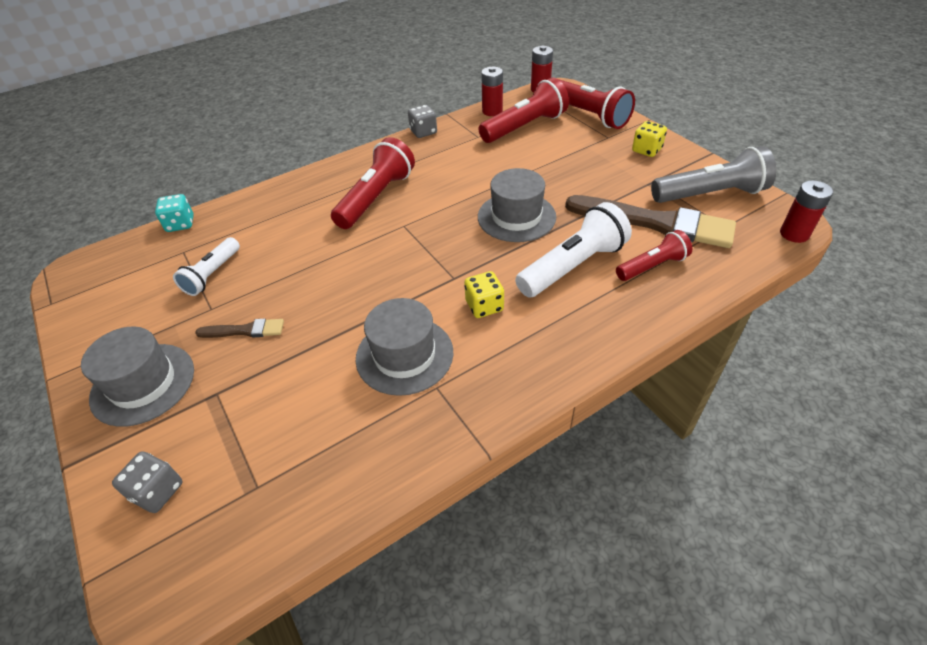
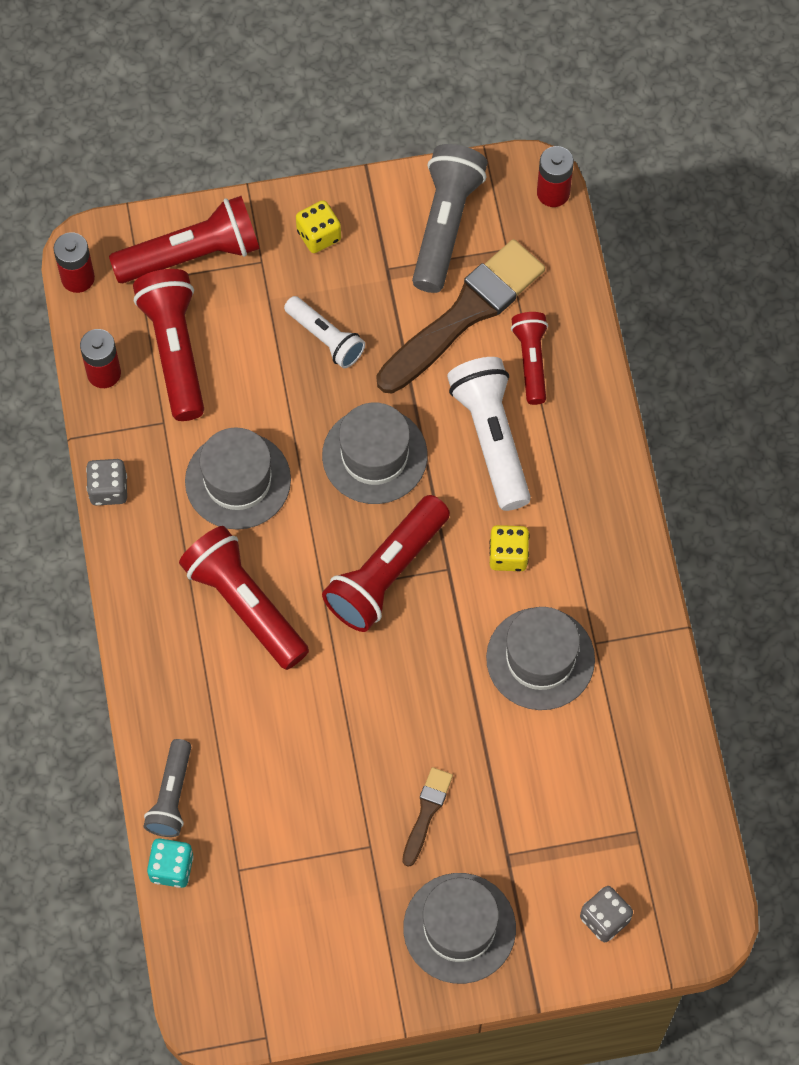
camera: 70 degrees left, 20 degrees up
white flashlight [173,237,240,296] -> white flashlight moved to [284,296,365,368]
none -> grey flashlight [144,739,191,837]
none -> grey hat [185,427,291,530]
none -> red flashlight [322,495,450,632]

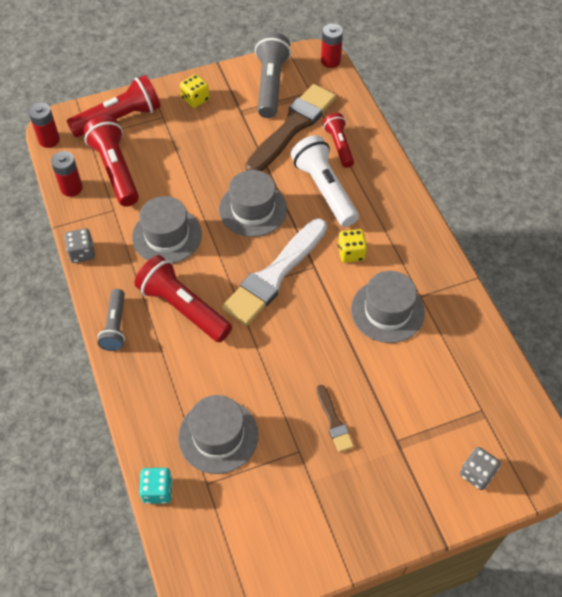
camera: 10 degrees left, 10 degrees down
grey flashlight [144,739,191,837] -> grey flashlight moved to [97,289,125,351]
white flashlight [284,296,365,368] -> none
red flashlight [322,495,450,632] -> white brush [222,219,327,326]
brown brush [402,767,453,867] -> brown brush turned 150 degrees clockwise [316,385,354,452]
grey hat [403,873,516,984] -> grey hat moved to [178,395,258,474]

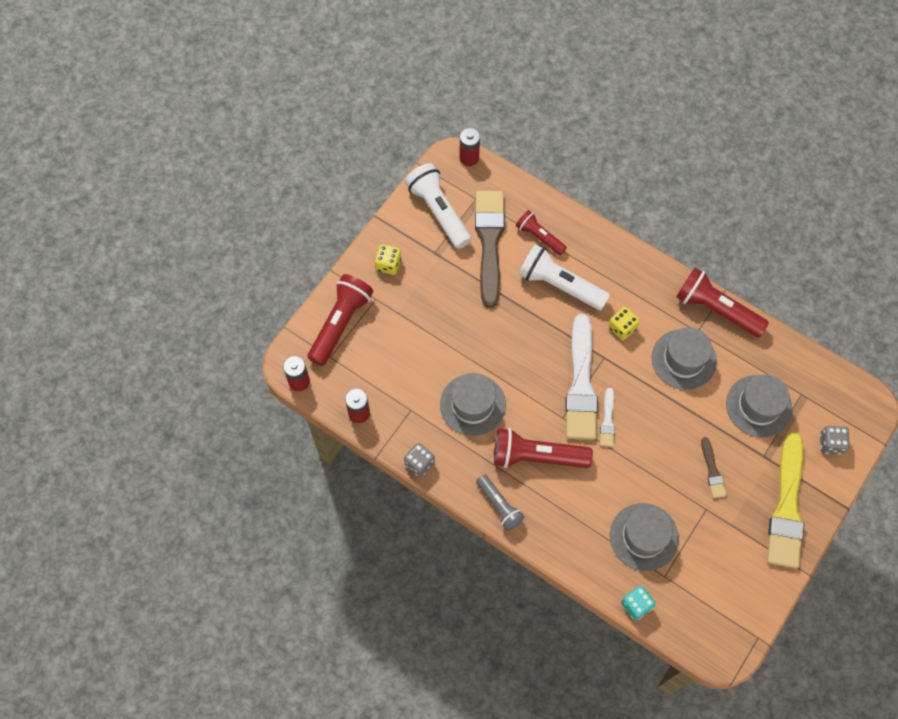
camera: 35 degrees left, 10 degrees up
red flashlight [83,116,139,207] -> red flashlight moved to [676,267,769,338]
grey hat [219,170,287,237] -> grey hat moved to [726,374,793,438]
grey flashlight [255,32,291,118] -> white flashlight [405,163,472,249]
brown brush [316,385,354,452] -> brown brush turned 45 degrees clockwise [701,437,727,498]
none -> white brush [600,388,615,447]
none -> yellow brush [767,432,804,569]

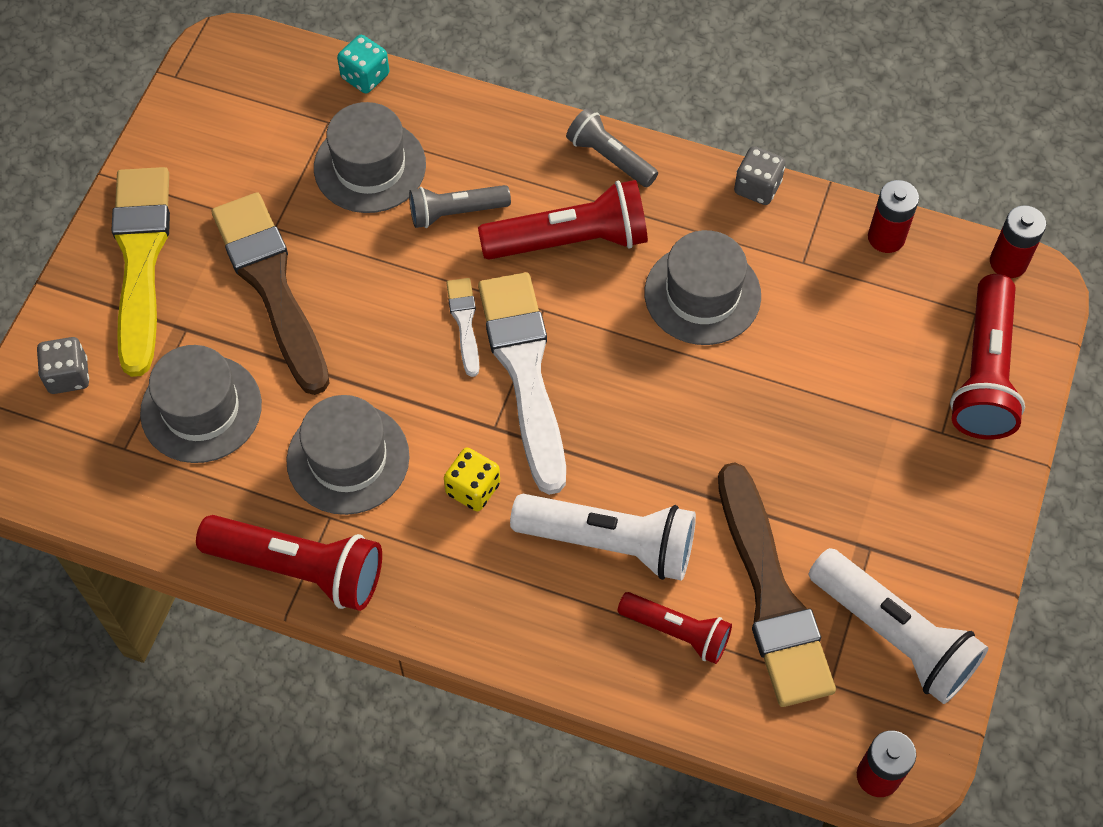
camera: 165 degrees right, 5 degrees down
yellow dice [375,244,401,275] -> none
brown brush [701,437,727,498] -> brown brush [212,192,329,395], size x2.18
none -> grey flashlight [409,185,511,228]

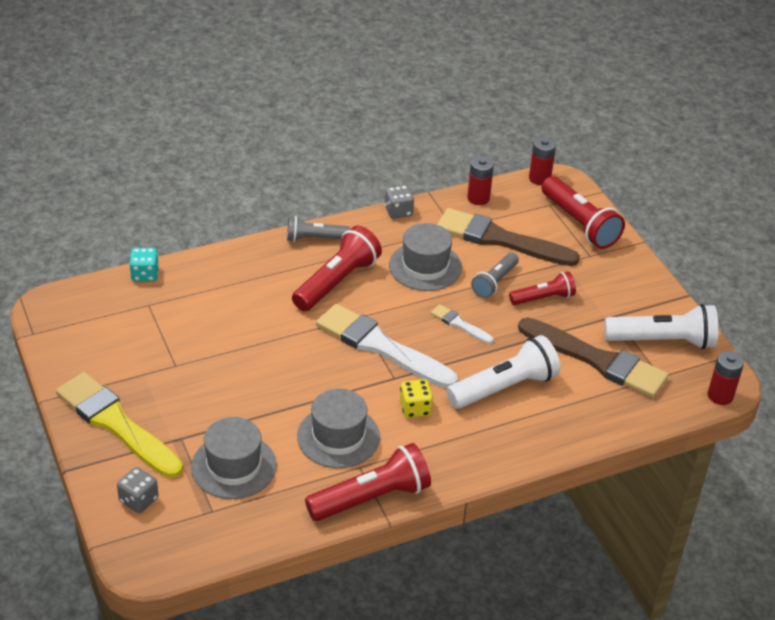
camera: 45 degrees left, 20 degrees down
brown brush [212,192,329,395] -> brown brush moved to [437,208,580,266]
grey hat [314,102,426,213] -> none
grey flashlight [409,185,511,228] -> grey flashlight moved to [471,253,519,298]
white brush [446,278,479,377] -> white brush moved to [431,304,493,344]
red flashlight [618,592,732,664] -> red flashlight moved to [509,271,576,305]

